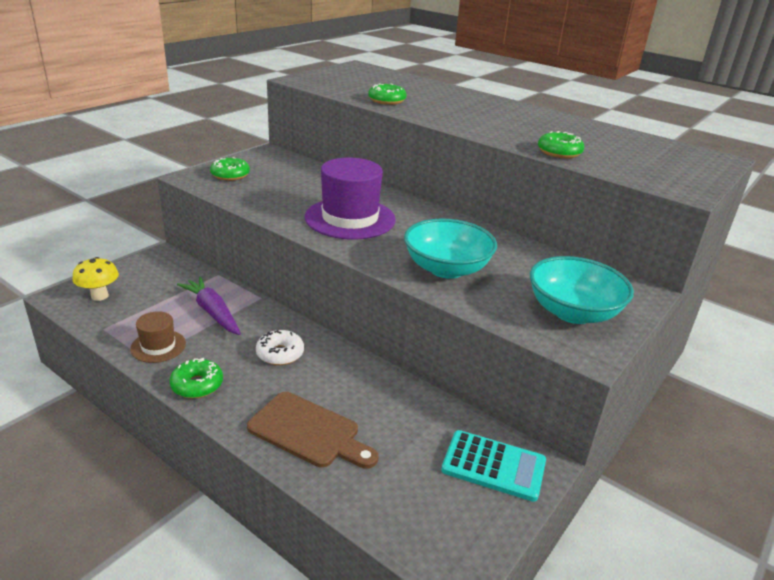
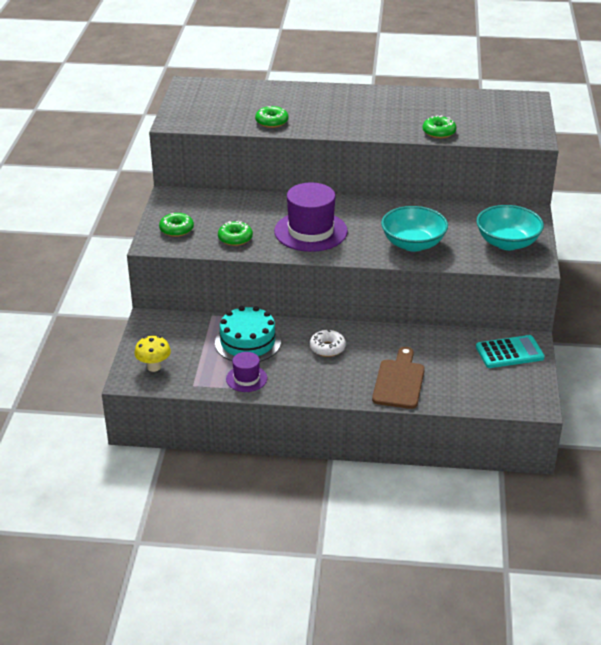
camera: 30 degrees left, 5 degrees up
brown hat [130,311,186,363] -> purple hat [226,352,267,392]
green donut [170,358,223,398] -> green donut moved to [218,221,253,246]
purple carrot [177,277,241,335] -> turquoise cake [215,306,281,362]
brown cutting board [247,392,378,469] -> brown cutting board turned 75 degrees counterclockwise [372,347,425,409]

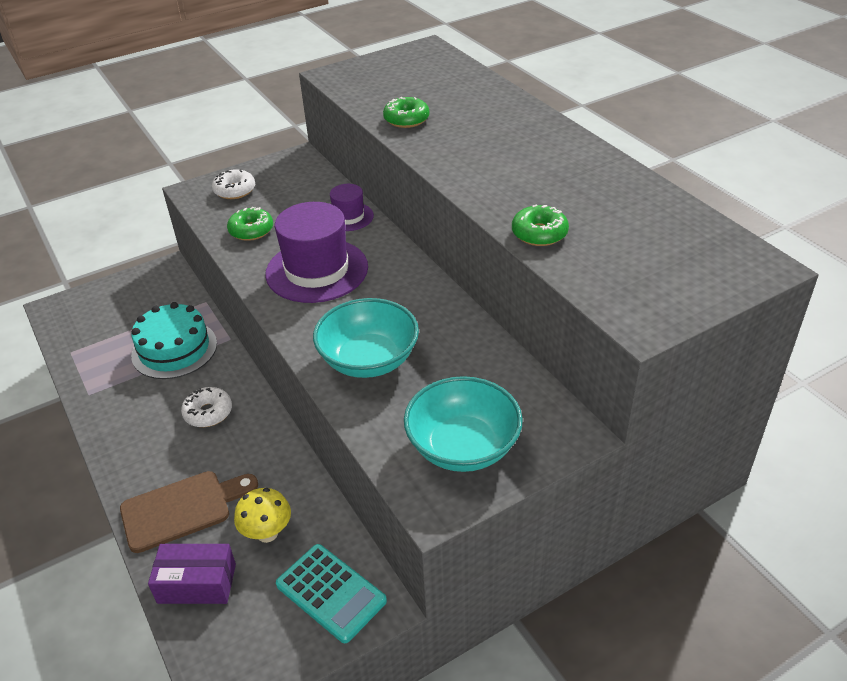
camera: 55 degrees right, 5 degrees up
yellow mushroom [134,336,171,372] -> yellow mushroom moved to [234,488,291,543]
green donut [159,213,194,237] -> white donut [212,169,255,199]
purple hat [226,352,267,392] -> purple hat moved to [330,184,374,231]
none -> purple box [148,544,236,604]

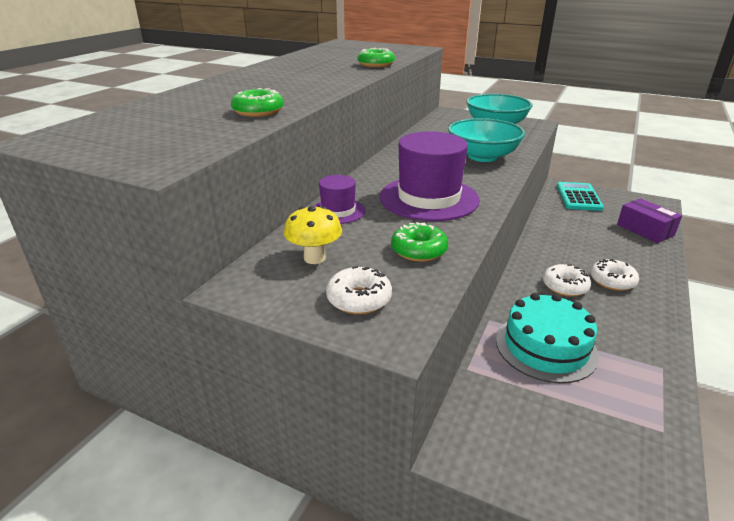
camera: 125 degrees left, 10 degrees down
brown cutting board [120,471,258,553] -> none
yellow mushroom [234,488,291,543] -> yellow mushroom moved to [284,206,342,264]
none -> white donut [590,259,639,291]

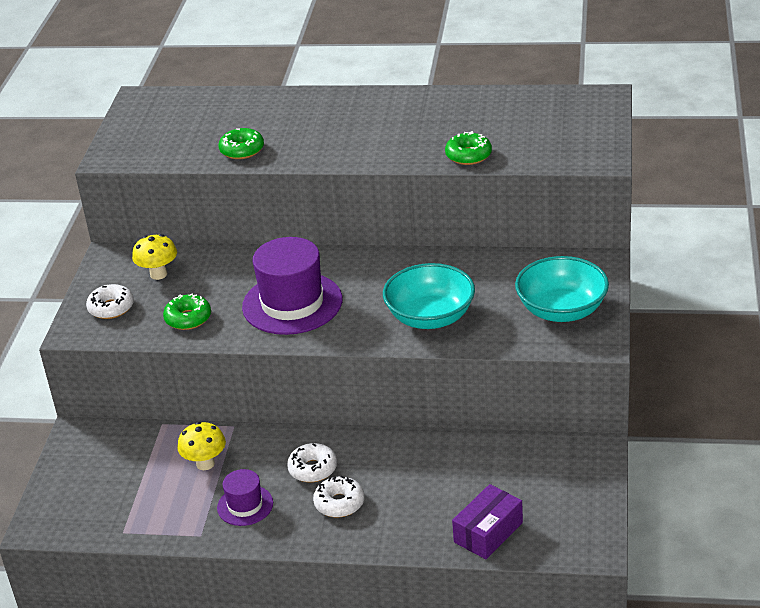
camera: 75 degrees right, 5 degrees up
purple hat [314,175,366,224] -> purple hat moved to [217,469,273,526]
turquoise cake [496,293,599,383] -> yellow mushroom [178,422,226,470]
turquoise calculator [557,182,604,211] -> none

